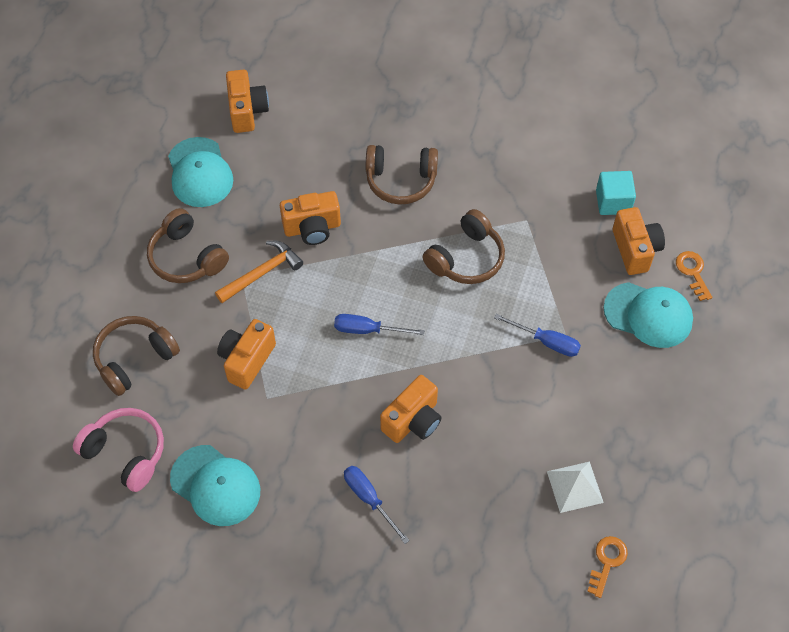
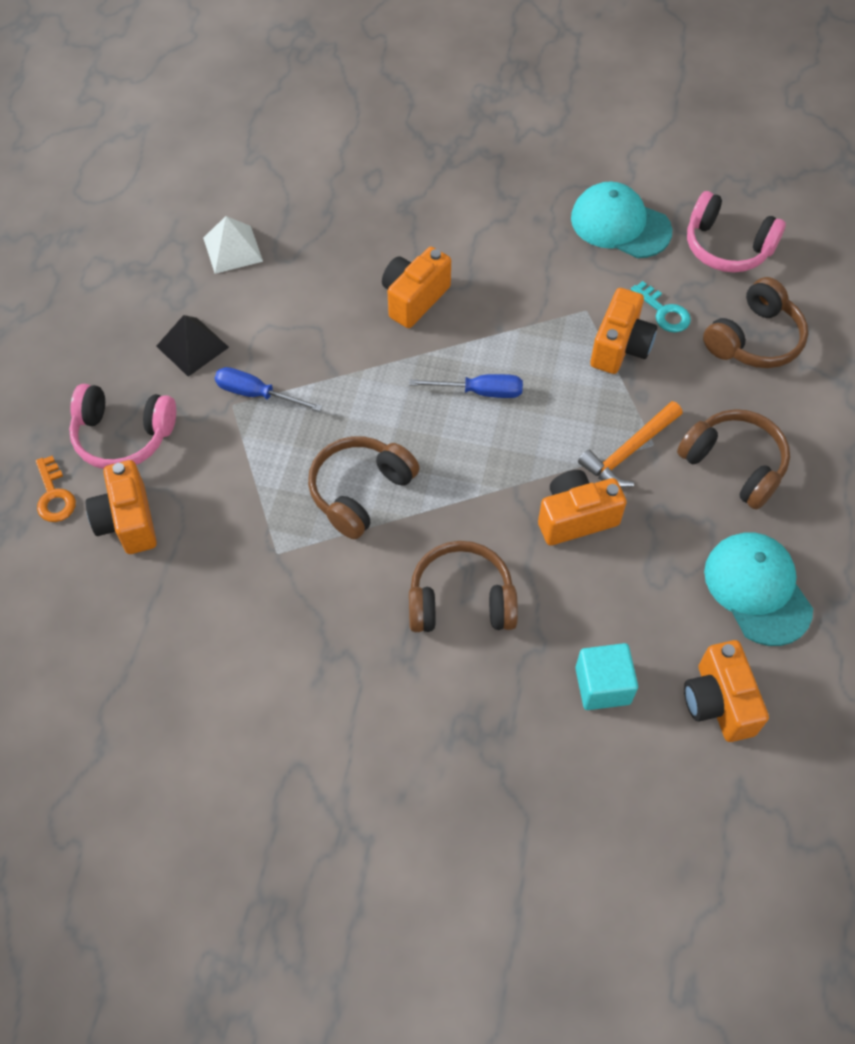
camera: 175 degrees right, 0 degrees up
blue screwdriver [344,466,410,544] -> none
orange key [587,536,628,598] -> none
turquoise cube [596,171,636,215] -> turquoise cube moved to [575,643,638,710]
turquoise cap [603,282,693,348] -> pink headphones [69,384,176,469]
none -> black pyramid [156,315,229,377]
none -> turquoise key [631,281,691,333]

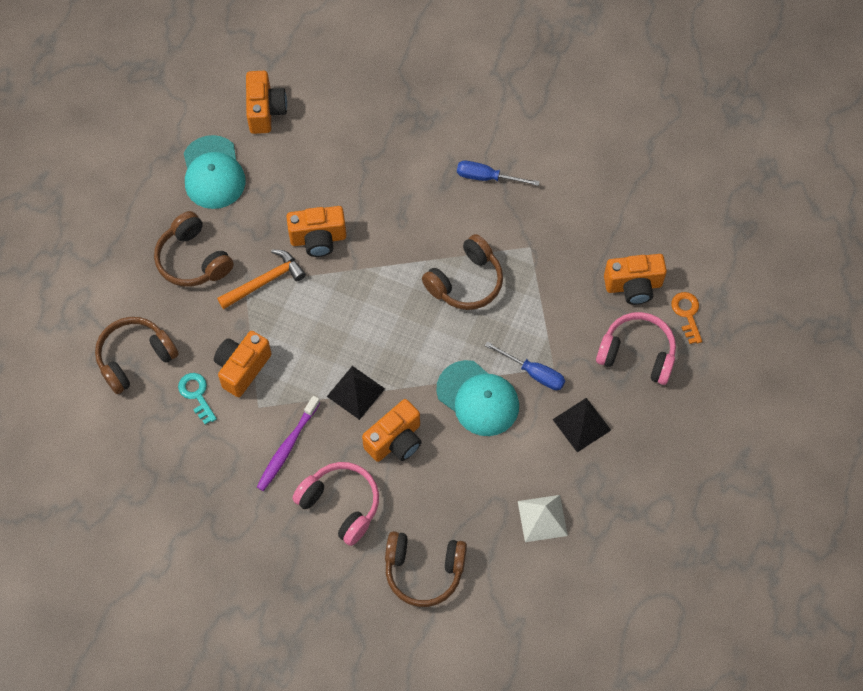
camera: 170 degrees left, 5 degrees up
orange camera [86,460,157,554] -> orange camera turned 90 degrees clockwise [604,254,667,305]
blue screwdriver [409,374,523,398] -> blue screwdriver moved to [457,161,540,186]
brown headphones [409,541,518,632] -> brown headphones moved to [385,531,467,607]
turquoise cap [571,181,672,258] -> turquoise cap moved to [436,360,519,436]
turquoise cube [575,643,638,710] -> none
pink headphones [687,191,786,273] -> pink headphones moved to [292,462,379,546]
none -> purple toothbrush [257,396,320,491]
none -> black pyramid [327,366,385,420]

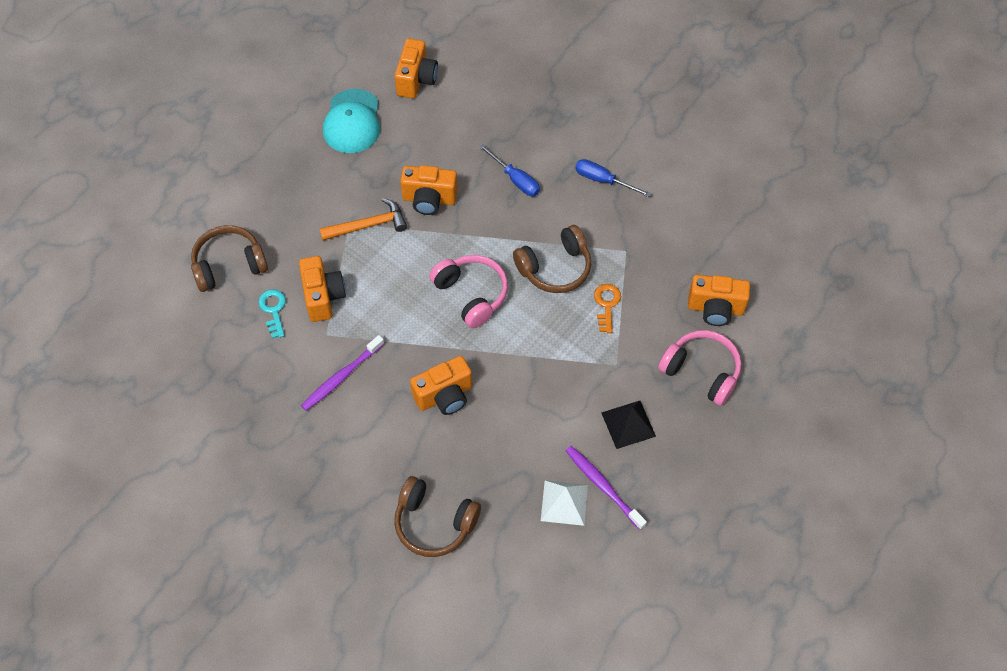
camera: 15 degrees right, 5 degrees down
brown headphones [154,211,234,287] -> none
orange camera [214,331,272,397] -> orange camera turned 120 degrees clockwise [299,256,346,322]
pink headphones [292,462,379,546] -> pink headphones moved to [429,255,508,328]
black pyramid [327,366,385,420] -> none
turquoise cap [436,360,519,436] -> none
blue screwdriver [485,341,565,390] -> blue screwdriver moved to [479,144,540,196]
orange key [671,292,702,344] -> orange key moved to [594,284,621,333]
none -> purple toothbrush [566,446,647,530]

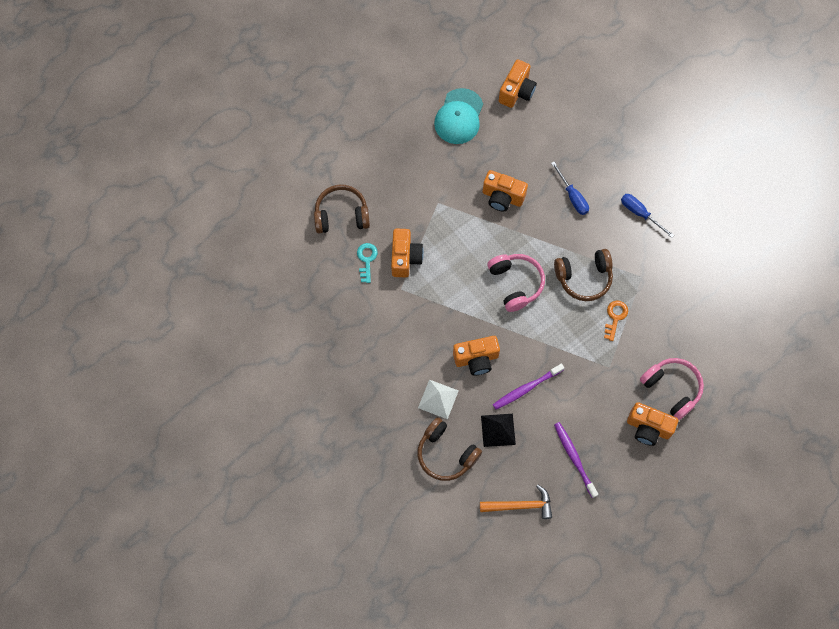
camera: 15 degrees right, 10 degrees up
purple toothbrush [301,335,384,411] -> purple toothbrush moved to [493,364,564,409]
orange hammer [319,198,407,241] -> orange hammer moved to [480,485,552,519]
white pyramid [541,480,588,526] -> white pyramid moved to [418,380,459,419]
black pyramid [601,401,656,449] -> black pyramid moved to [481,414,516,447]
orange camera [688,275,750,326] -> orange camera moved to [627,402,678,446]

